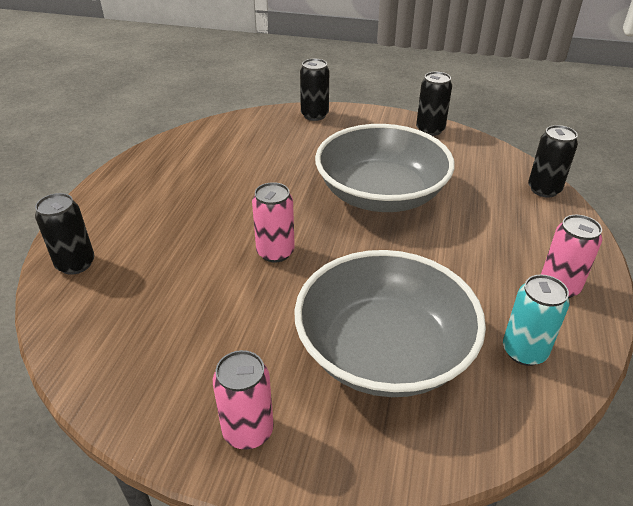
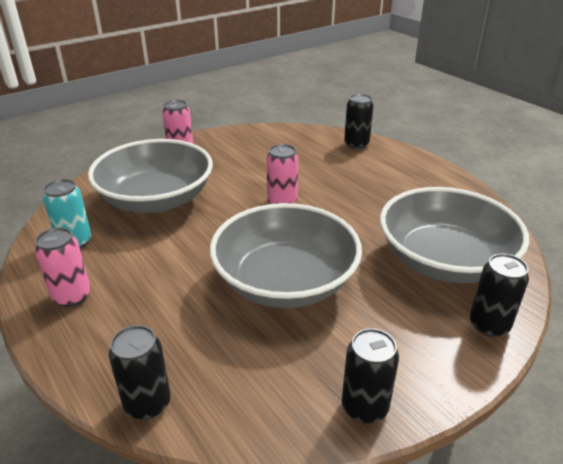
camera: 130 degrees right, 5 degrees down
none -> grey bowl [380,187,529,283]

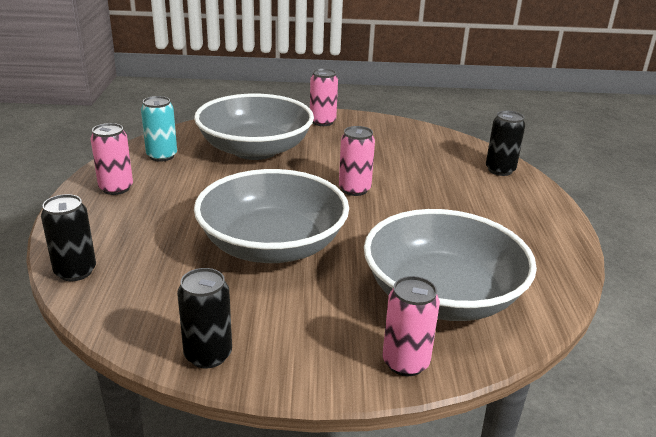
camera: 35 degrees right, 5 degrees down
black can [470,253,529,337] -> pink can [382,276,440,376]

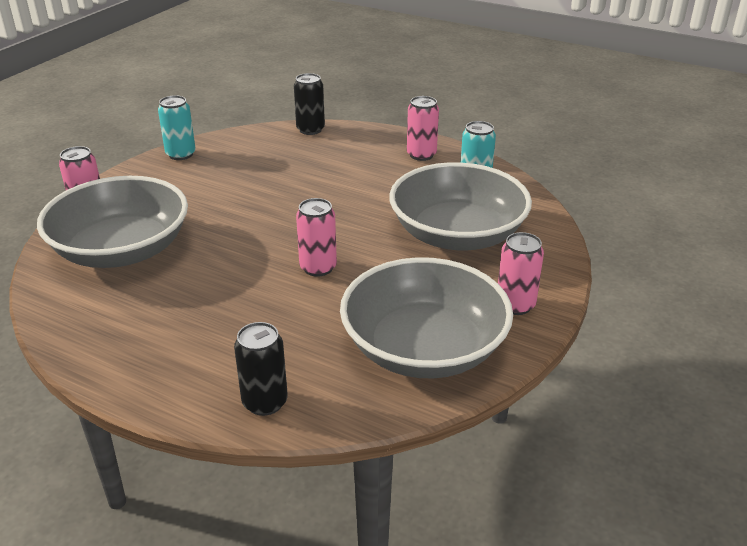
camera: 120 degrees right, 5 degrees up
black can [177,268,232,368] -> turquoise can [158,95,196,160]
grey bowl [194,169,349,263] -> grey bowl moved to [340,257,513,379]

